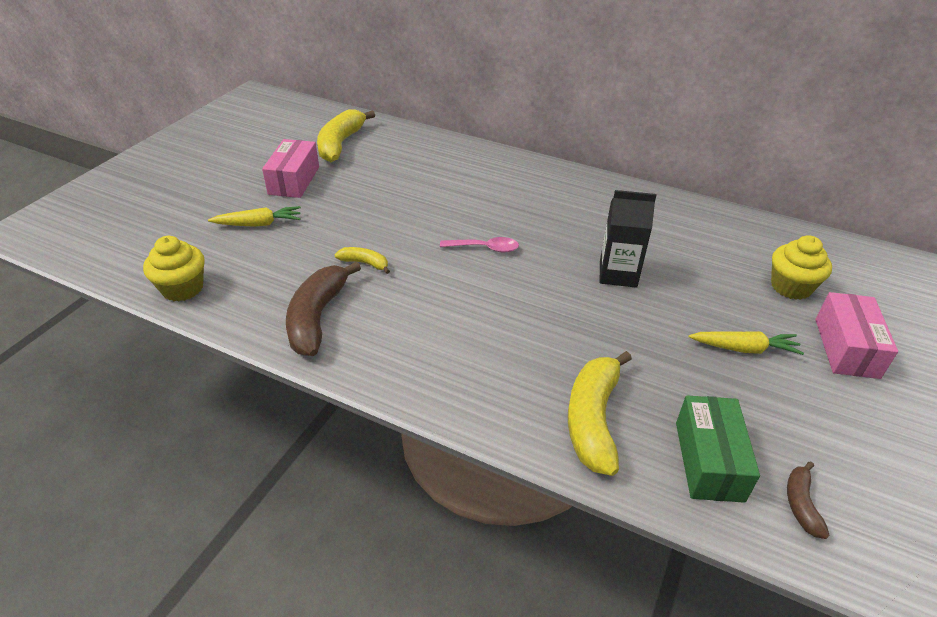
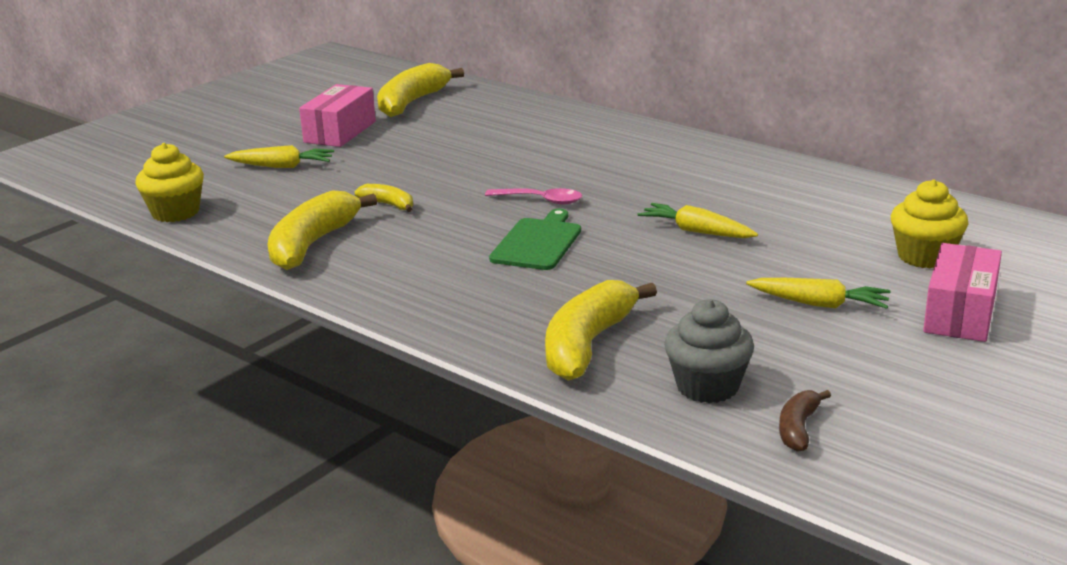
camera: 15 degrees right, 15 degrees down
brown banana [286,261,361,356] -> yellow banana [268,190,377,270]
black carton [600,190,656,288] -> yellow carrot [638,203,758,238]
green box [676,395,760,503] -> grey cupcake [664,299,754,403]
none -> green cutting board [489,209,581,270]

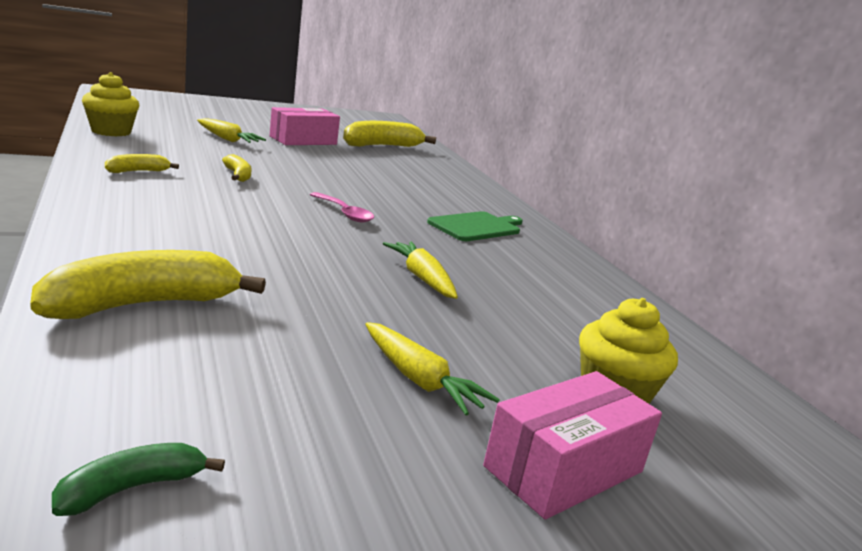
camera: 25 degrees right, 5 degrees down
yellow banana [268,190,377,270] -> yellow banana [105,154,179,173], size x0.50
green cutting board [489,209,581,270] -> green cutting board moved to [427,211,523,241]
grey cupcake [664,299,754,403] -> none
brown banana [779,390,831,452] -> green banana [52,443,225,516]

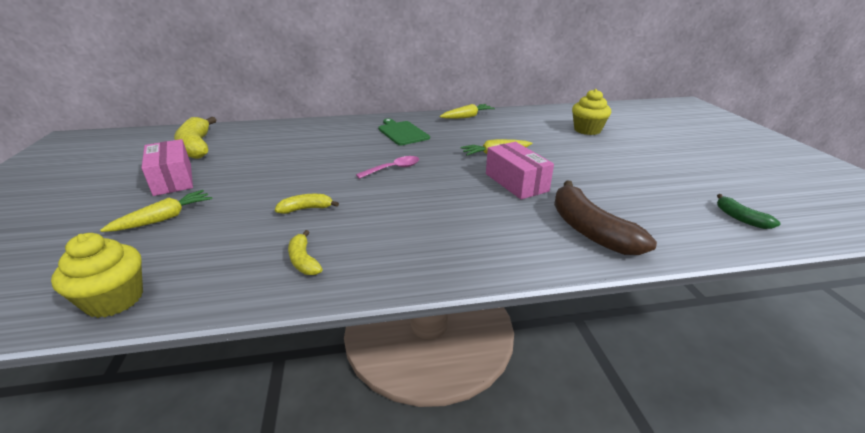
camera: 75 degrees left, 10 degrees up
yellow banana [30,250,266,319] -> brown banana [554,180,657,255]
yellow carrot [365,322,500,415] -> yellow carrot moved to [440,104,495,119]
pink box [483,371,662,520] -> pink box moved to [486,142,554,199]

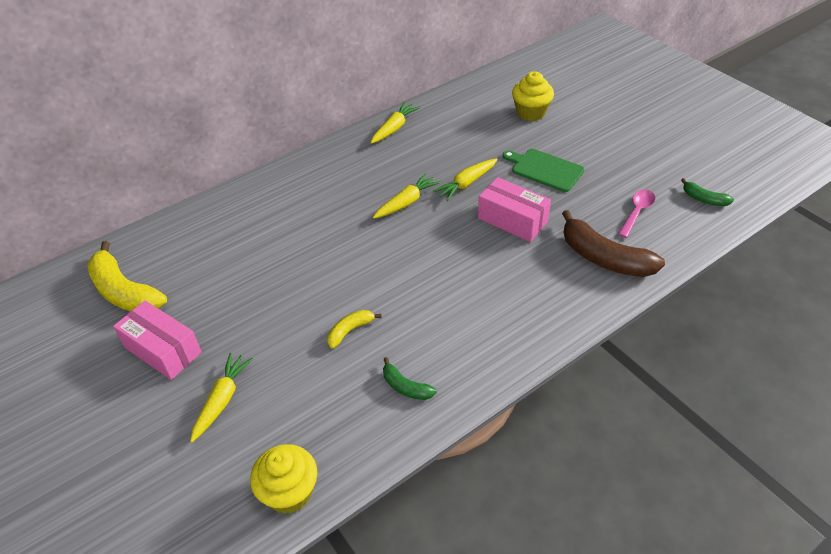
camera: 25 degrees left, 15 degrees up
yellow banana [288,230,322,275] -> green banana [383,357,437,400]
pink spoon [356,156,419,179] -> pink spoon moved to [618,189,655,238]
green cutting board [378,118,430,145] -> green cutting board moved to [503,149,584,192]
none -> yellow carrot [373,173,440,219]

